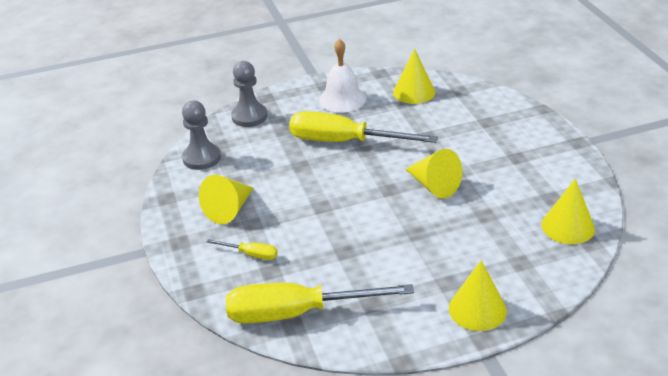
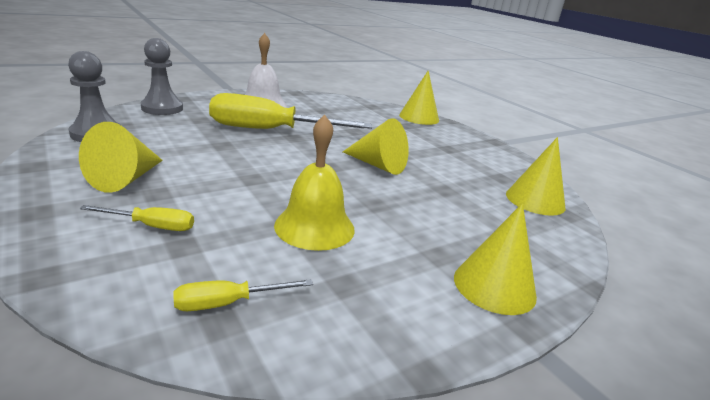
camera: 20 degrees left, 10 degrees down
yellow screwdriver [226,283,414,323] -> yellow screwdriver [173,279,313,311], size x0.44
yellow cone [393,49,435,104] -> yellow cone moved to [399,71,439,125]
none -> yellow bell [274,115,355,251]

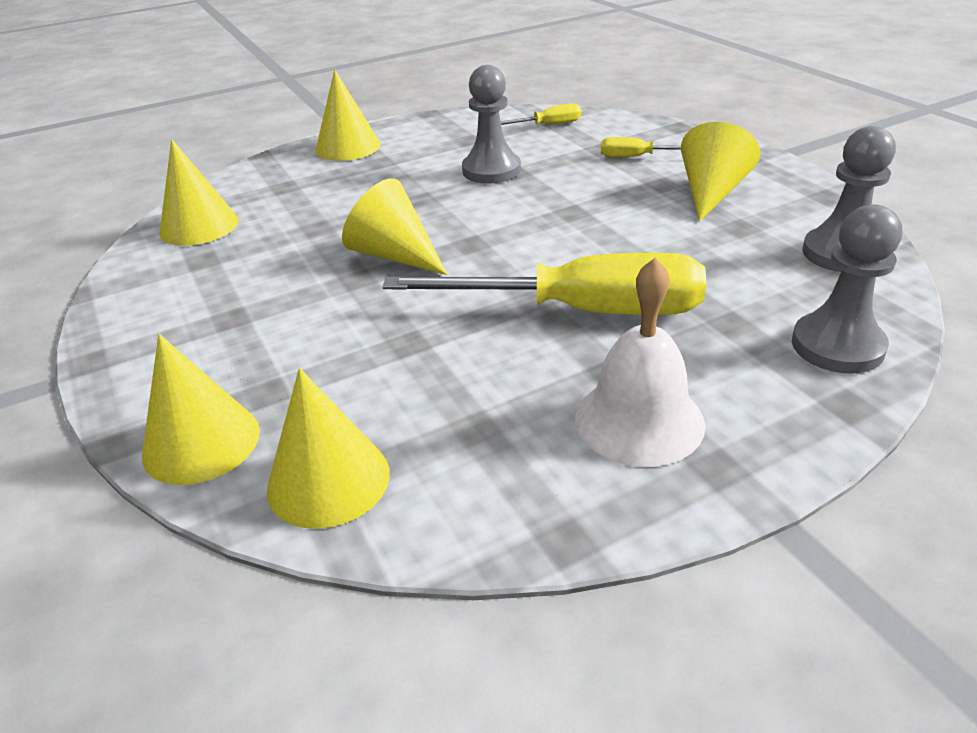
camera: 170 degrees left, 10 degrees up
yellow bell [274,115,355,251] -> grey pawn [462,65,521,184]
none -> yellow cone [267,368,390,529]

